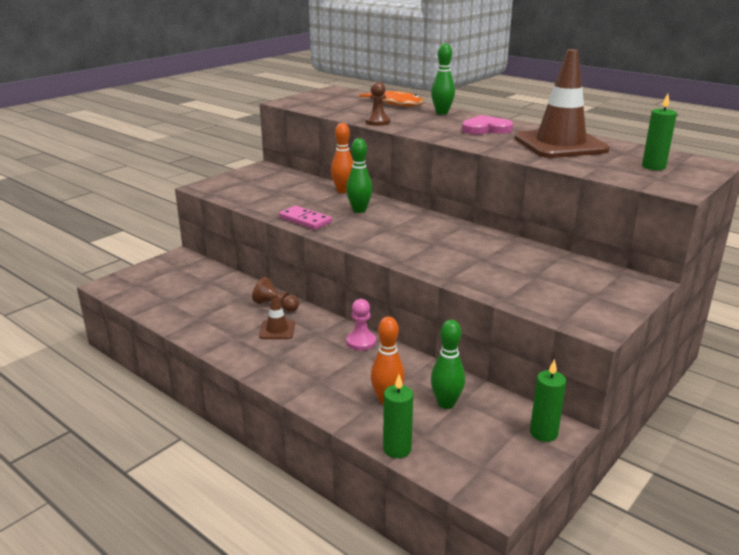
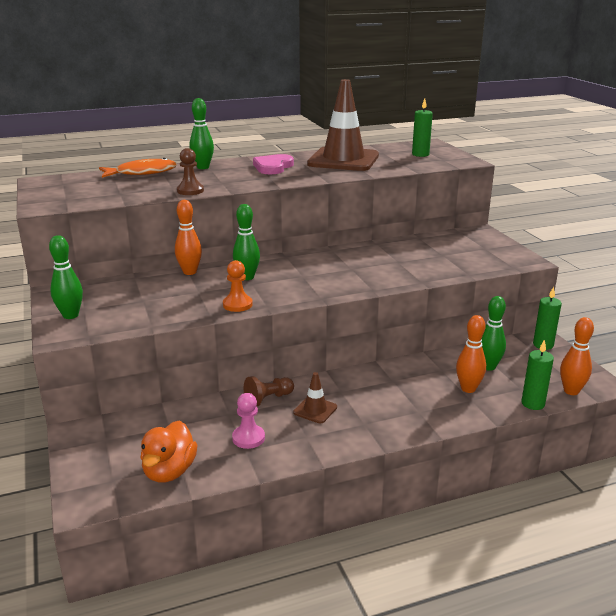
camera: 60 degrees left, 0 degrees up
pink domino [279,206,332,230] -> orange pawn [223,260,253,312]
pink pawn [346,299,376,351] -> pink pawn moved to [232,393,265,449]
none -> green bowling pin [49,235,83,319]
none -> orange duck [141,421,197,483]
none -> orange bowling pin [560,317,594,395]

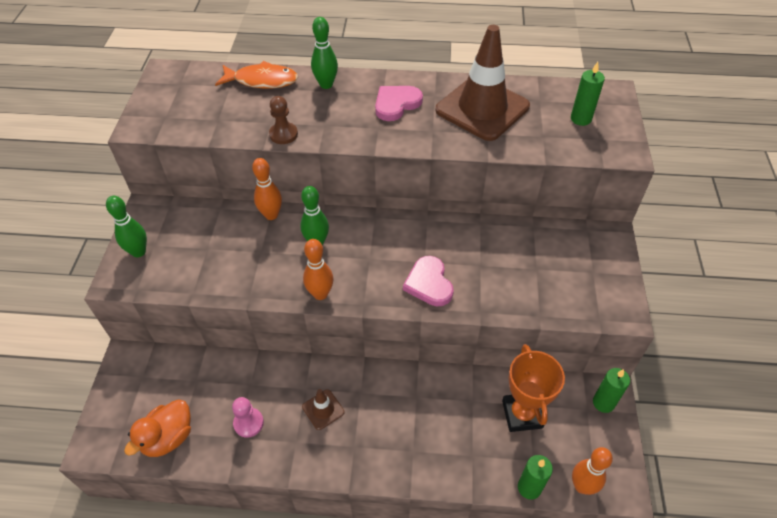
camera: 25 degrees right, 25 degrees up
orange pawn [223,260,253,312] -> none
brown pawn [244,376,294,406] -> none
orange bowling pin [456,315,486,393] -> orange bowling pin moved to [303,239,334,300]
green bowling pin [481,296,506,371] -> orange trophy [502,344,565,432]
none -> pink heart [403,256,454,306]

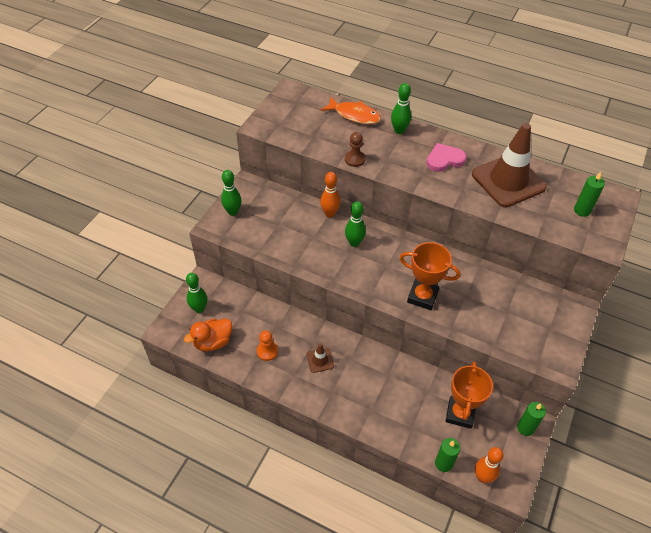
camera: 20 degrees right, 0 degrees up
pink pawn [232,397,264,438] -> orange pawn [257,330,278,361]
orange bowling pin [303,239,334,300] -> none
pink heart [403,256,454,306] -> orange trophy [400,242,460,310]
none -> green bowling pin [186,273,207,313]

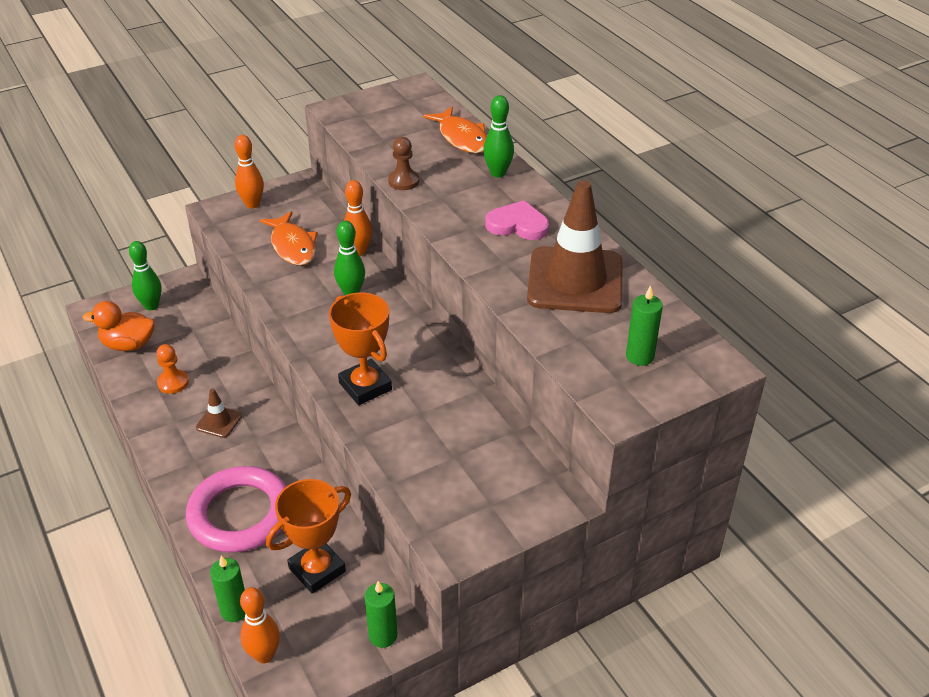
camera: 35 degrees right, 10 degrees down
green bowling pin [221,170,241,216] -> orange bowling pin [235,135,264,208]
none -> pink ring [186,466,286,553]
none -> orange fish [260,211,318,265]

